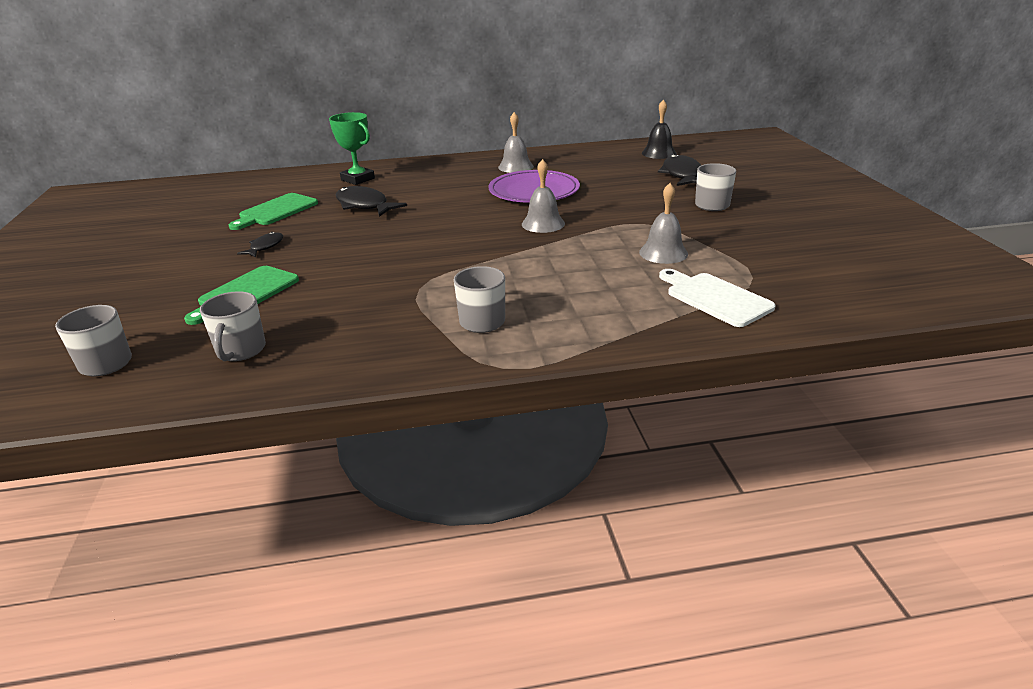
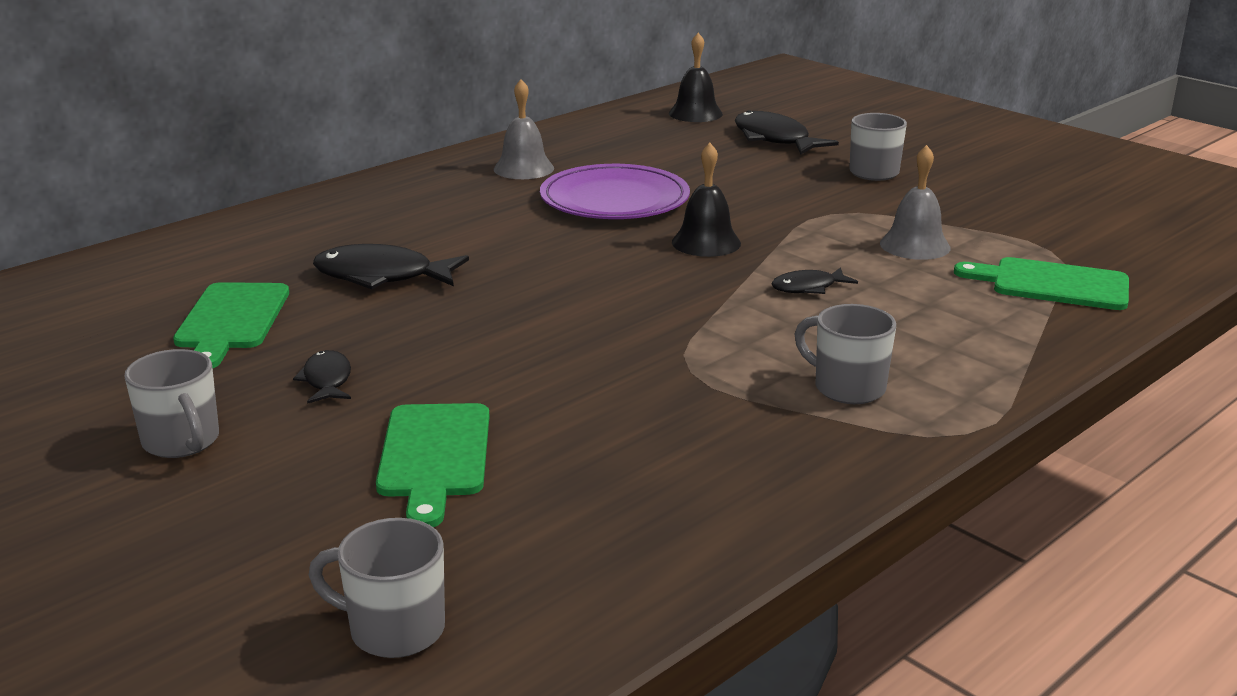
camera: 35 degrees left, 5 degrees down
grey mug [200,291,266,361] -> grey mug moved to [124,349,219,458]
green trophy [329,112,375,185] -> none
grey bell [522,159,565,233] -> black bell [672,143,741,257]
white cutting board [659,269,776,327] -> green cutting board [954,257,1129,310]
none -> black fish [771,267,858,294]

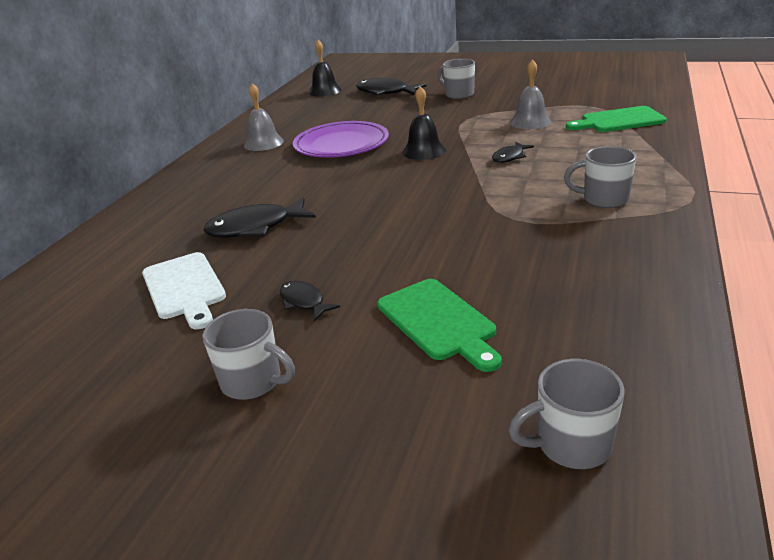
camera: 25 degrees left, 5 degrees up
green cutting board [173,282,289,368] -> white cutting board [142,252,226,329]

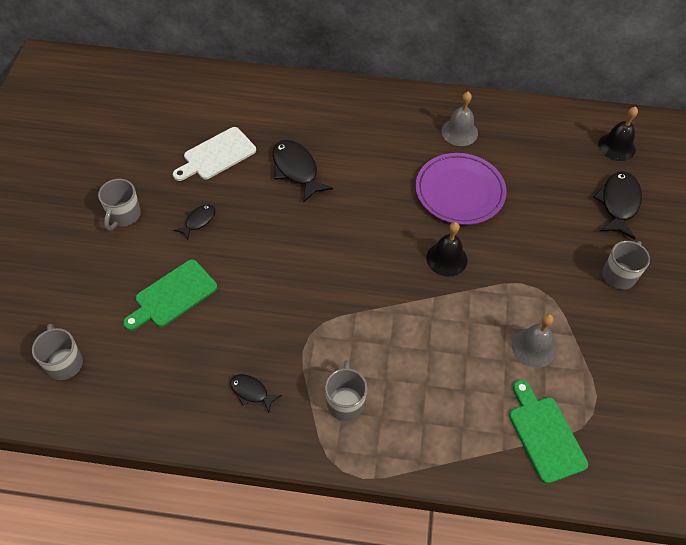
camera: 75 degrees right, 25 degrees up
black fish [492,142,534,163] -> black fish moved to [230,374,281,413]

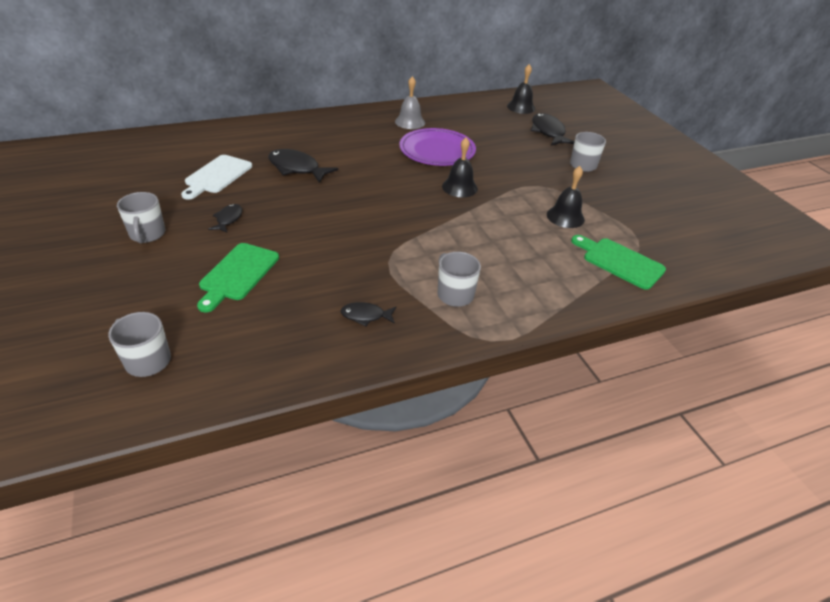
camera: 30 degrees left, 15 degrees down
grey bell [512,314,556,368] -> black bell [547,166,585,228]

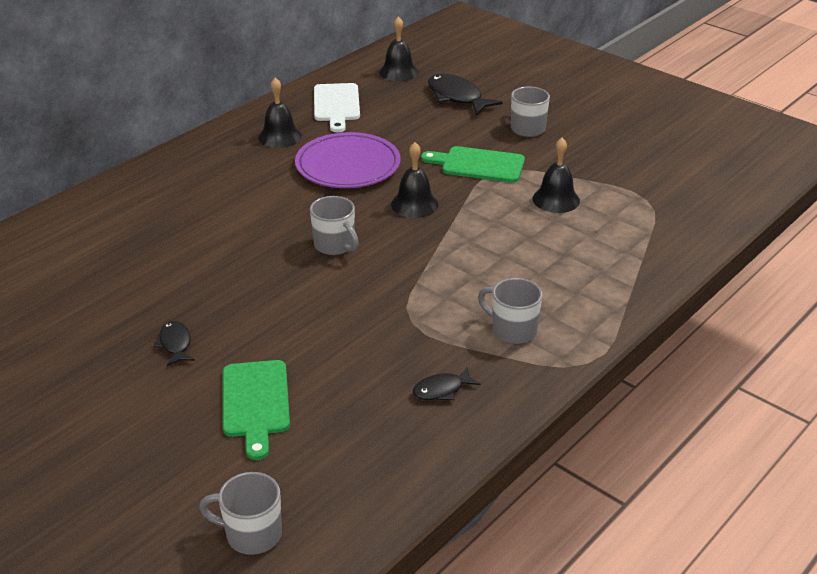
camera: 25 degrees left, 5 degrees down
grey mug [117,192,165,243] -> grey mug moved to [310,196,359,255]
white cutting board [181,155,252,200] -> white cutting board moved to [314,83,360,132]
black fish [268,149,338,183] -> none
grey bell [395,76,425,129] -> black bell [258,77,302,148]
green cutting board [571,235,666,290] -> green cutting board moved to [421,146,525,183]

